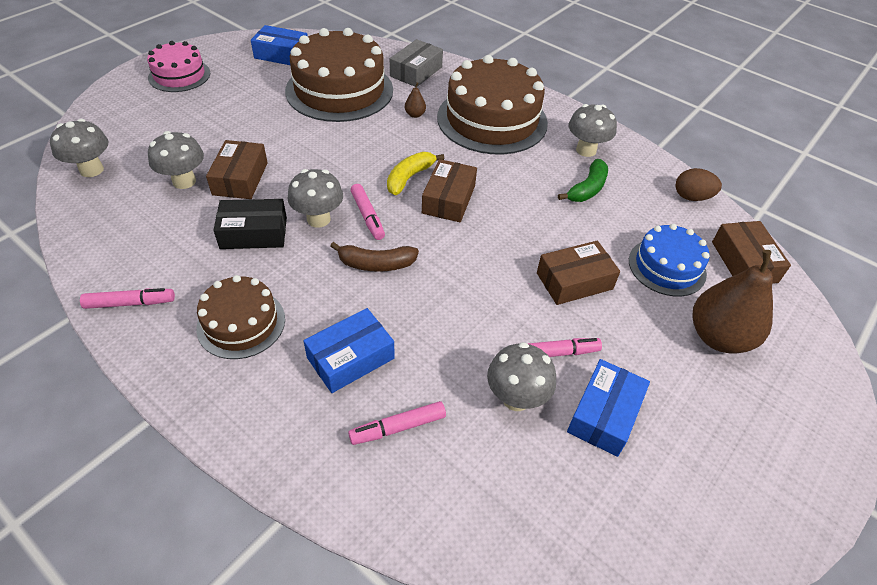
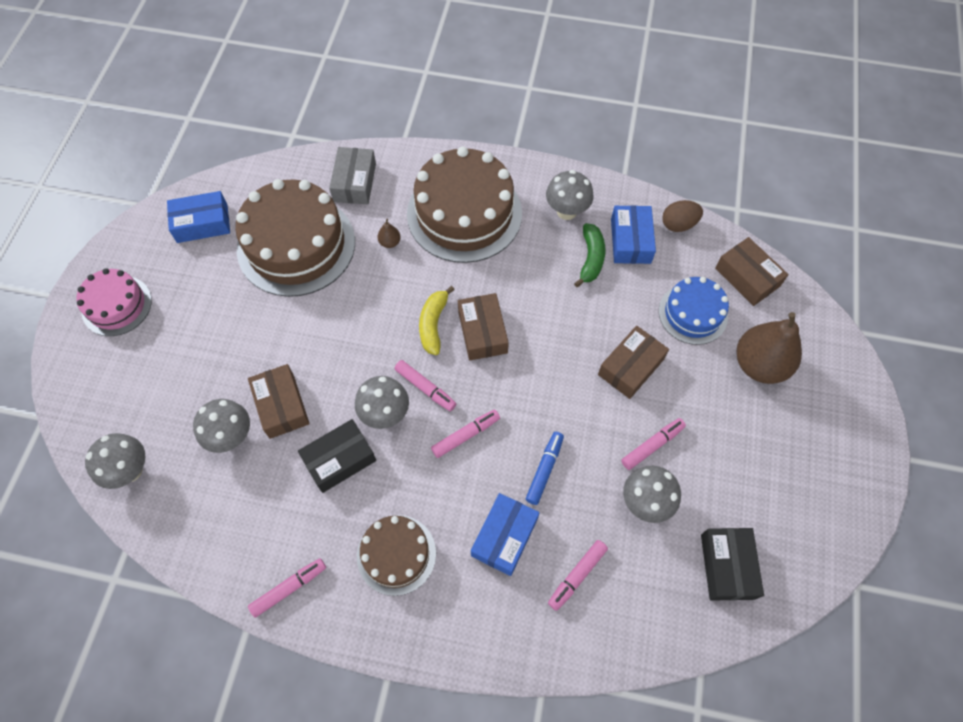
camera: 25 degrees left, 15 degrees up
brown banana [330,242,419,272] -> pink marker [431,410,500,458]
blue box [567,359,650,457] -> blue box moved to [611,205,656,264]
none -> blue marker [526,432,564,505]
none -> black box [701,528,764,601]

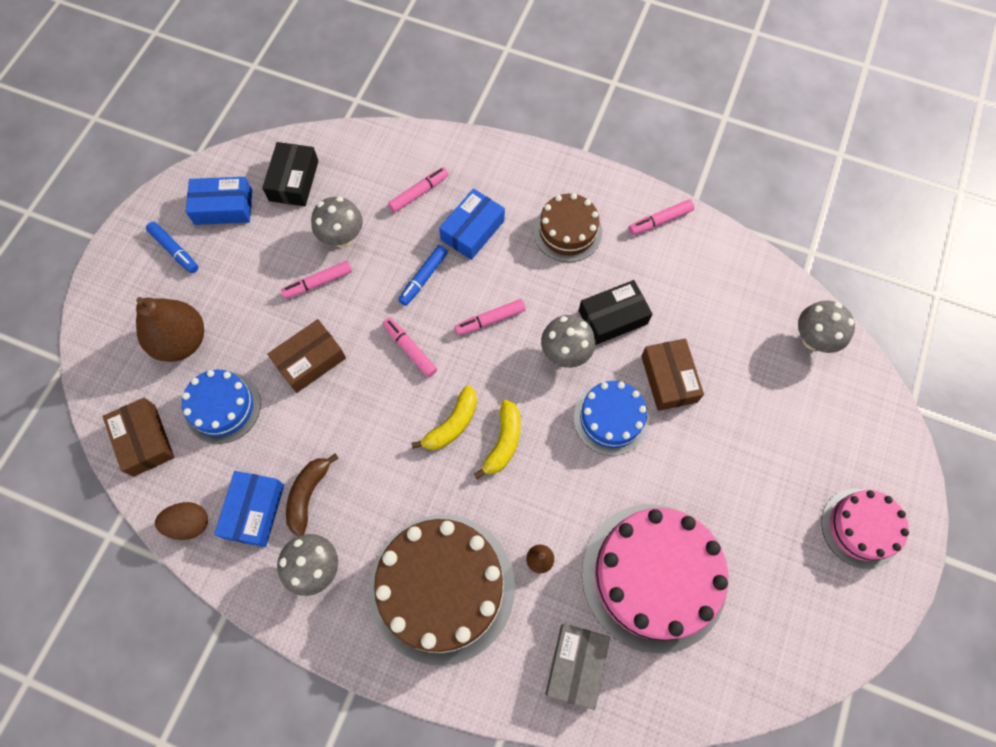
camera: 170 degrees left, 5 degrees up
blue box [167,191,230,243] -> blue box moved to [186,177,252,225]
grey mushroom [193,399,250,453] -> none
brown cake [235,179,355,297] -> pink cake [582,504,728,654]
pink marker [394,360,456,411] -> pink marker moved to [383,318,437,377]
brown box [458,293,509,360] -> yellow banana [412,385,477,450]
green banana [574,223,606,287] -> brown banana [286,453,339,536]
none -> blue marker [146,222,198,273]
none -> blue cake [573,381,649,456]

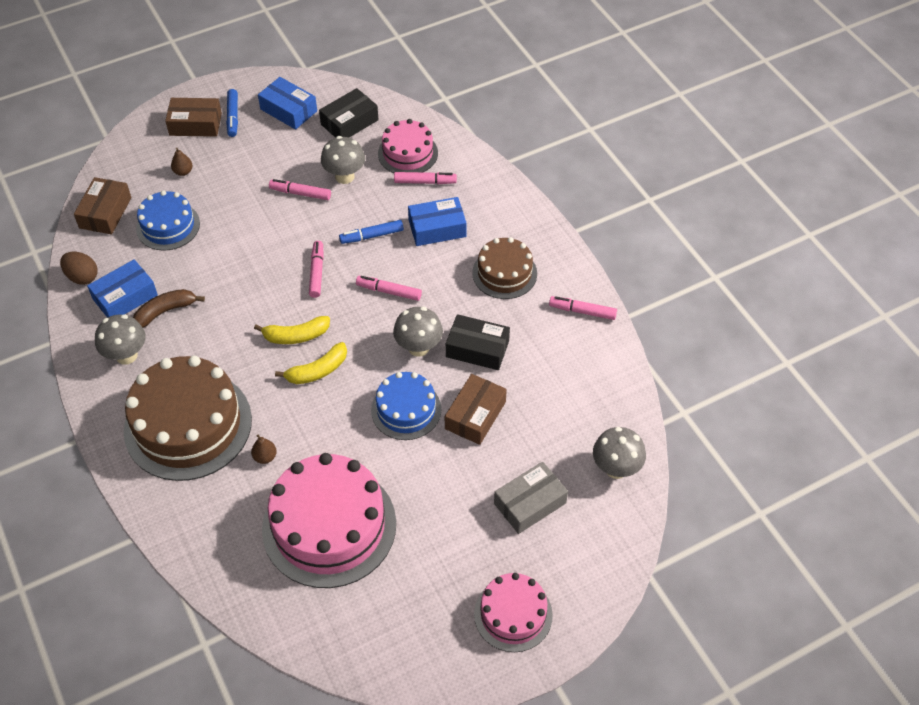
camera: 40 degrees right, 15 degrees down
brown pear [136,297,204,362] -> brown pear [171,148,193,176], size x0.41
brown box [267,319,346,393] -> brown box moved to [165,98,222,137]
grey box [545,624,610,710] -> grey box moved to [494,462,568,534]
none -> pink cake [378,119,438,173]

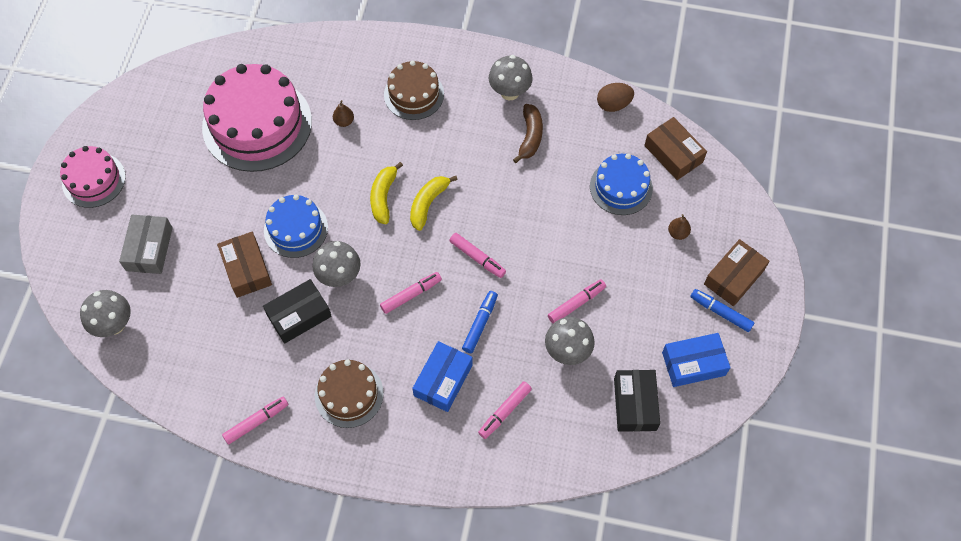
camera: 130 degrees right, 10 degrees up
blue box [87,259,158,318] -> none
brown cake [124,356,252,481] -> brown cake [384,60,444,120], size x0.56
pink cake [378,119,438,173] -> none

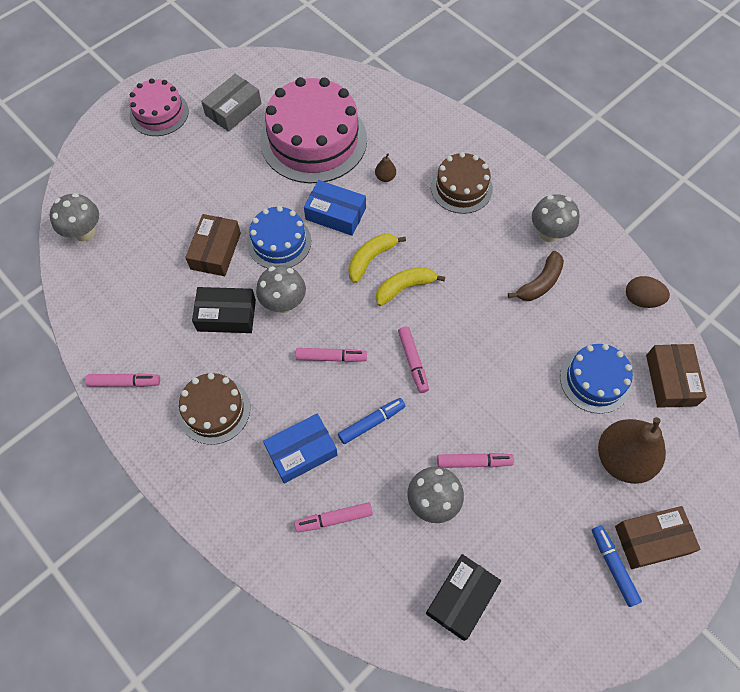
camera: 35 degrees right, 0 degrees up
grey box [119,215,173,274] -> grey box moved to [201,74,262,132]
blue box [662,333,731,387] -> blue box moved to [304,180,366,236]
brown pear [668,214,691,240] -> brown pear [598,417,666,484], size x2.46

